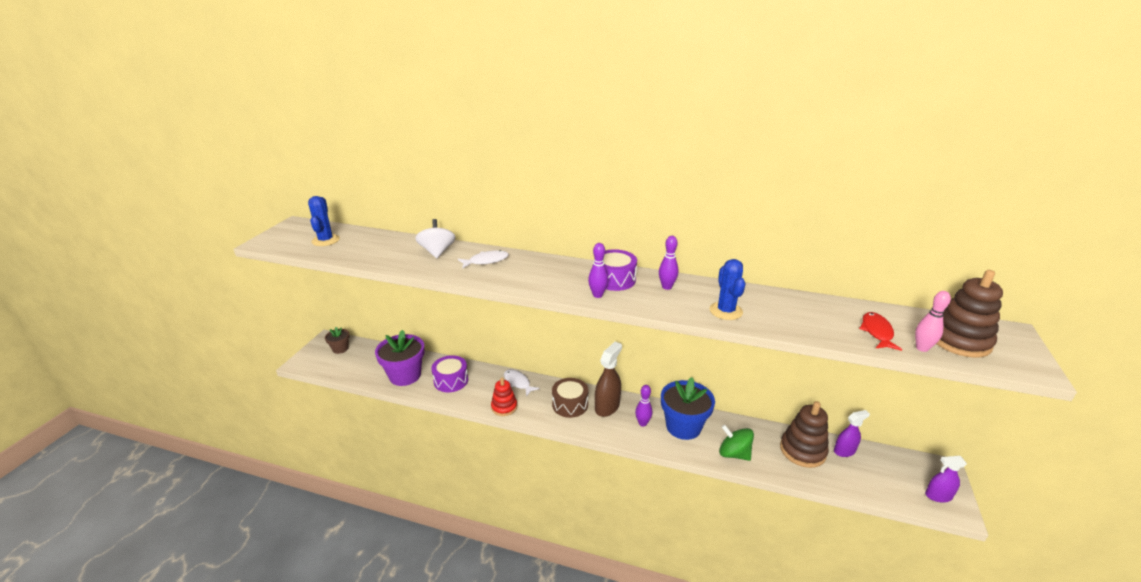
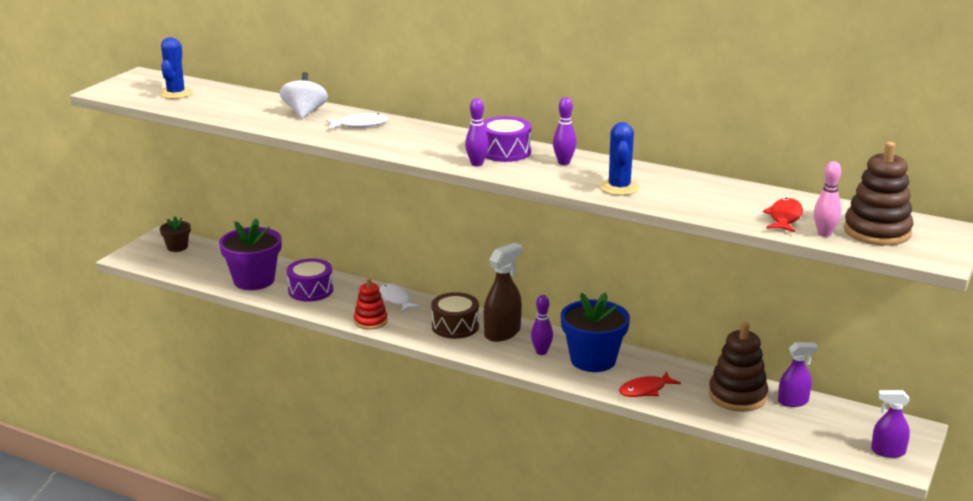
camera: 10 degrees right, 5 degrees down
green spinning top [719,425,754,461] -> red fish [619,372,681,397]

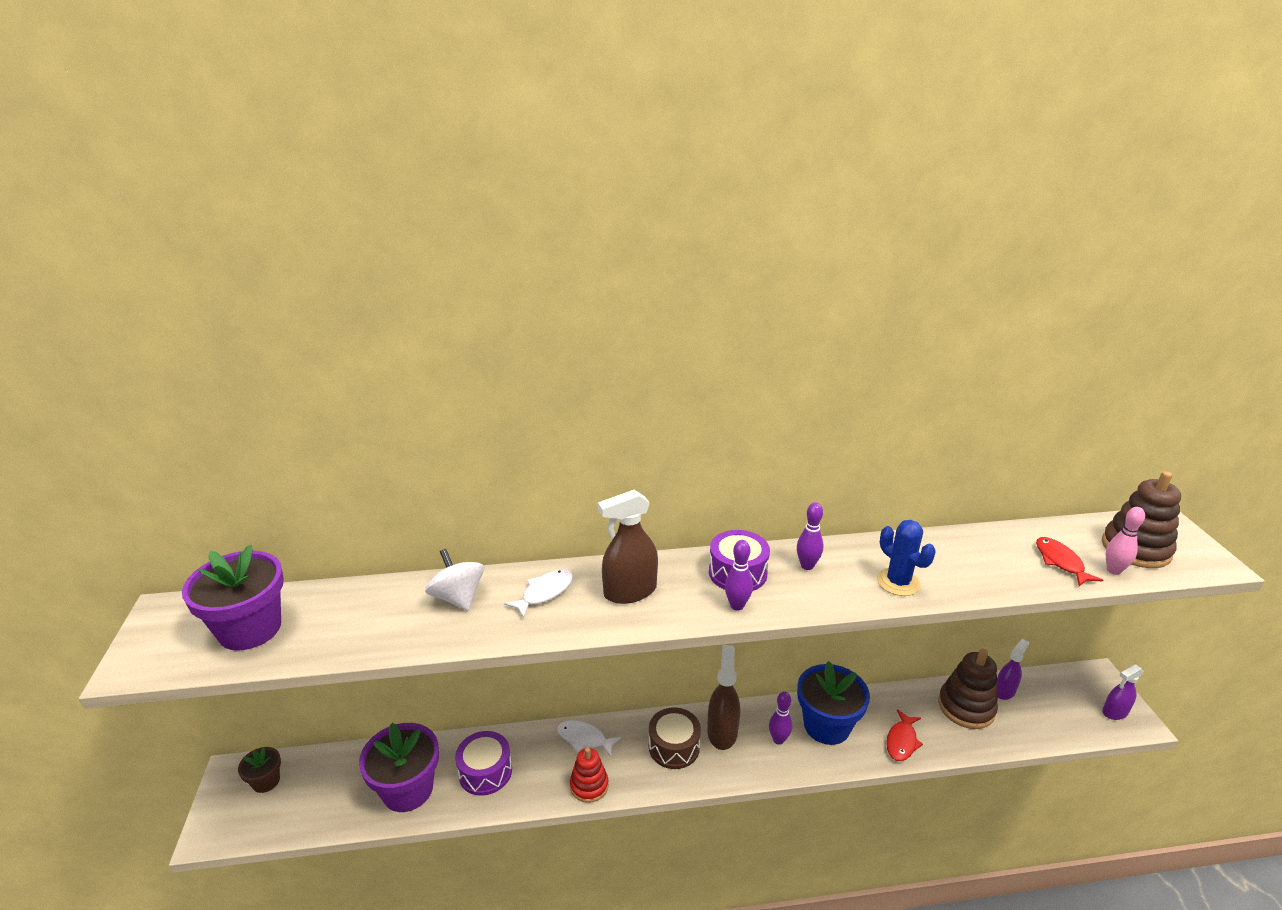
camera: 35 degrees left, 5 degrees up
blue cactus [159,37,193,99] -> purple flower pot [182,545,284,651]
none -> brown spray bottle [598,490,658,604]

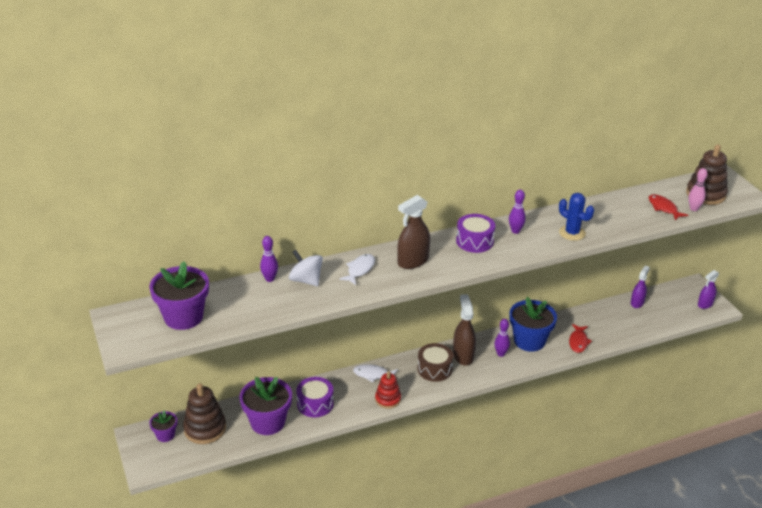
camera: 15 degrees left, 5 degrees up
brown flower pot [238,747,281,793] -> purple flower pot [149,411,177,442]
purple bowling pin [725,540,753,610] -> purple bowling pin moved to [260,236,278,282]
brown stacking toy [938,649,998,729] -> brown stacking toy moved to [183,383,226,444]

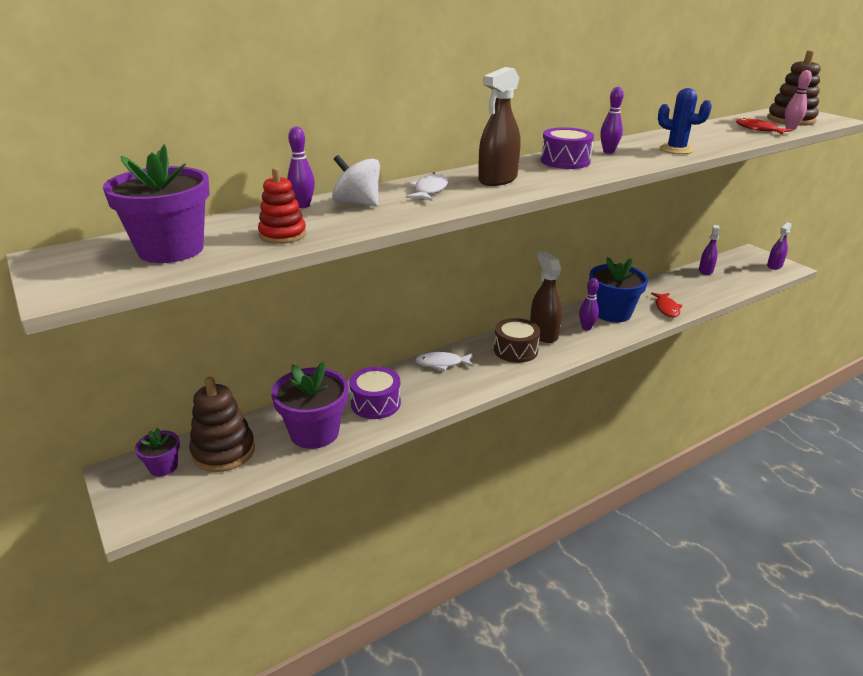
camera: 10 degrees left, 5 degrees down
red stacking toy [375,371,401,409] -> red stacking toy moved to [258,167,307,244]

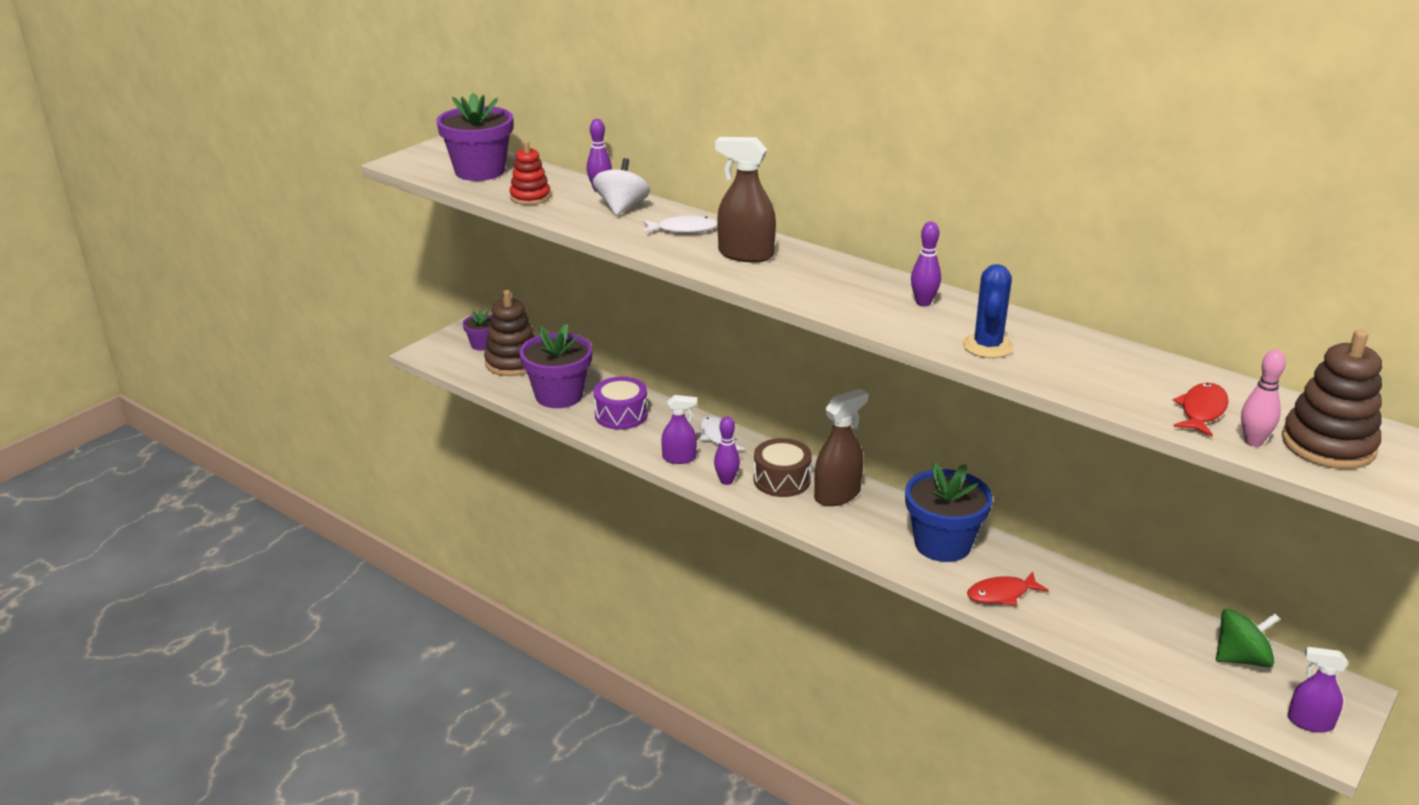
camera: 70 degrees right, 0 degrees up
purple drum [541,127,594,169] -> none
purple bowling pin [579,278,599,330] -> purple bowling pin moved to [714,416,740,485]
purple spray bottle [699,225,719,275] -> purple spray bottle moved to [661,395,697,464]
none -> green spinning top [1216,609,1280,667]

